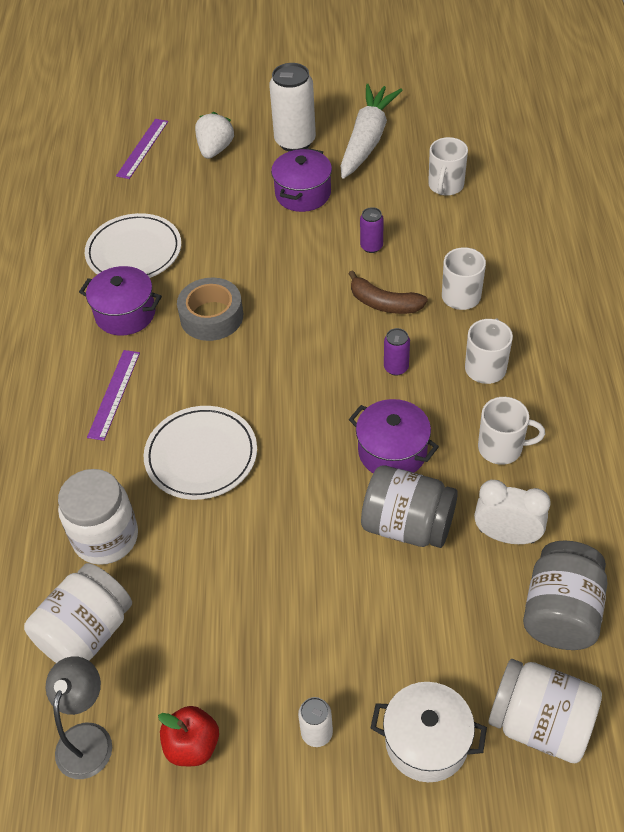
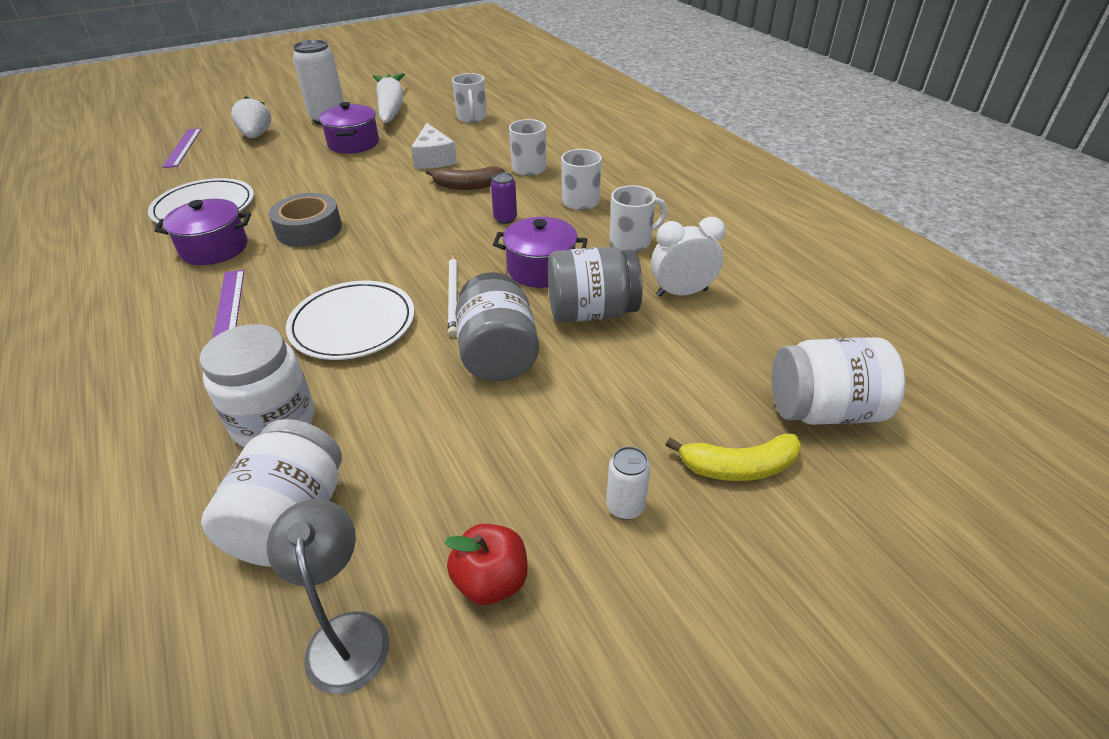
camera: 30 degrees left, 10 degrees down
purple can [360,207,384,253] -> white cheese [411,123,457,169]
white pot [371,682,487,782] -> yellow banana [666,434,802,481]
grey jar [523,540,607,650] -> grey jar moved to [455,272,539,381]
none -> white pencil [448,253,457,337]

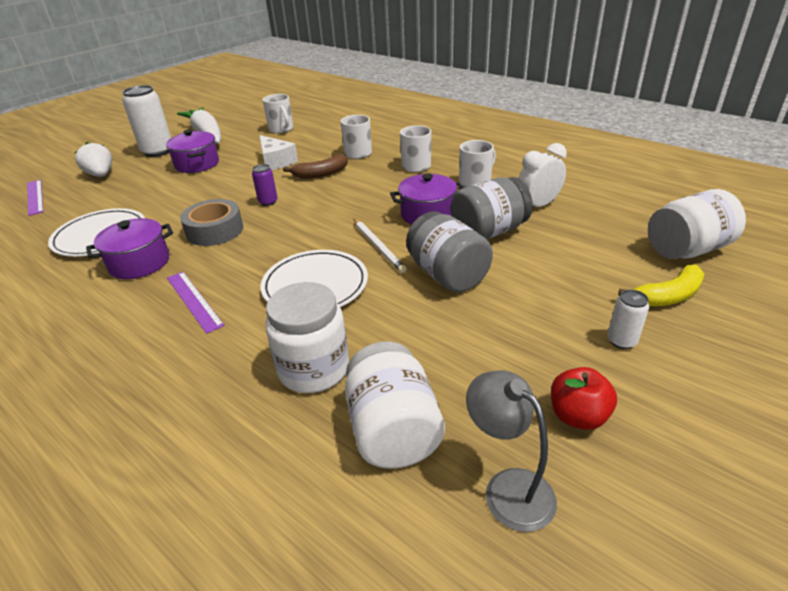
camera: 20 degrees left, 5 degrees down
purple can [491,173,517,224] -> purple can moved to [252,164,278,206]

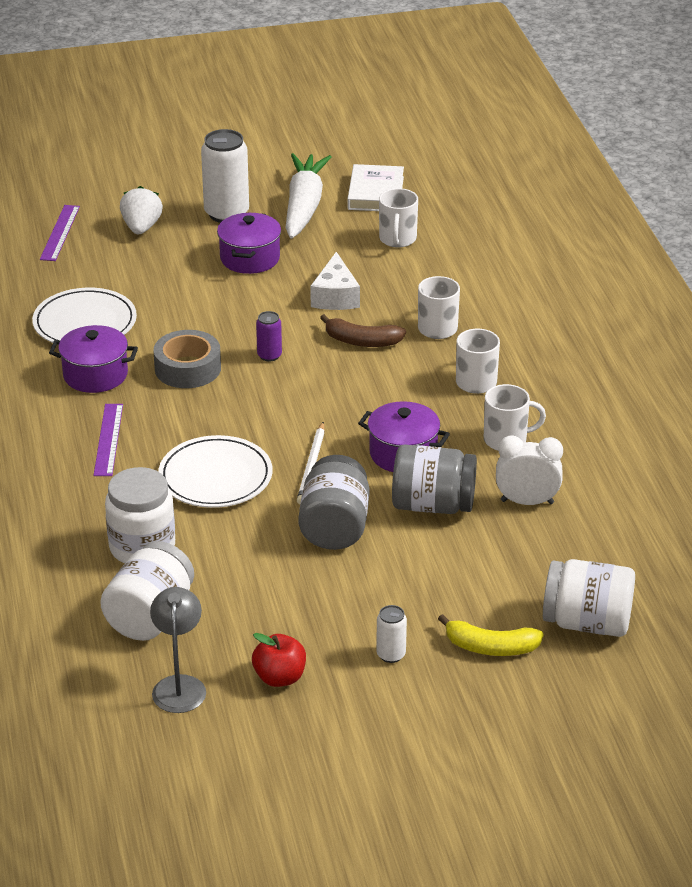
camera: 35 degrees right, 0 degrees up
none -> white book [347,164,404,211]

